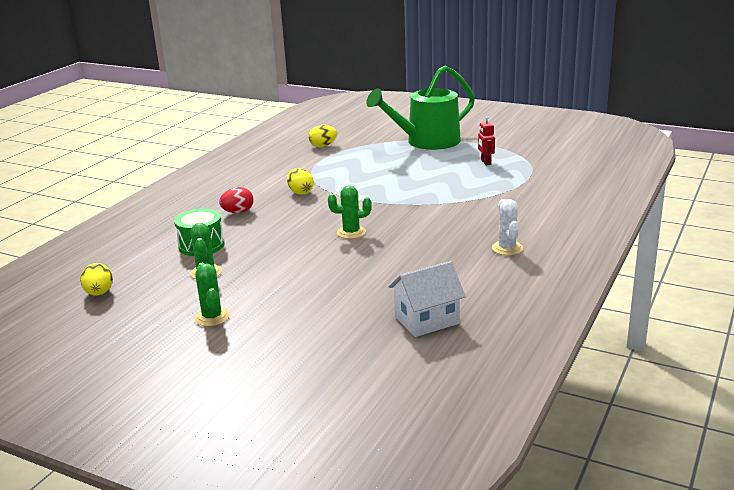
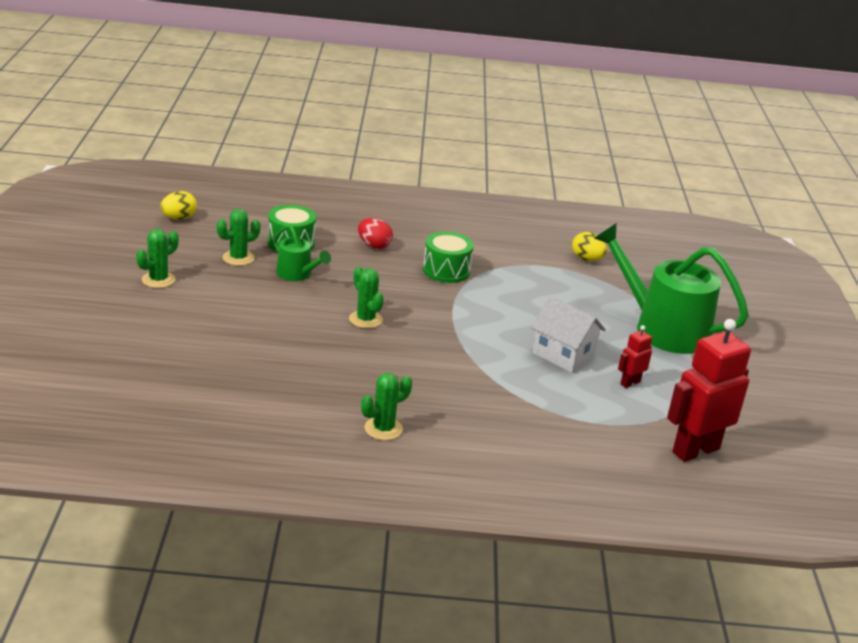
camera: 60 degrees right, 5 degrees up
yellow egg [287,168,314,195] -> green drum [423,231,474,283]
white house [388,261,466,337] -> white house moved to [531,296,606,373]
white cactus [492,199,523,256] -> green cactus [361,373,412,441]
none -> green watering can [273,225,331,281]
none -> red robot [667,319,751,462]

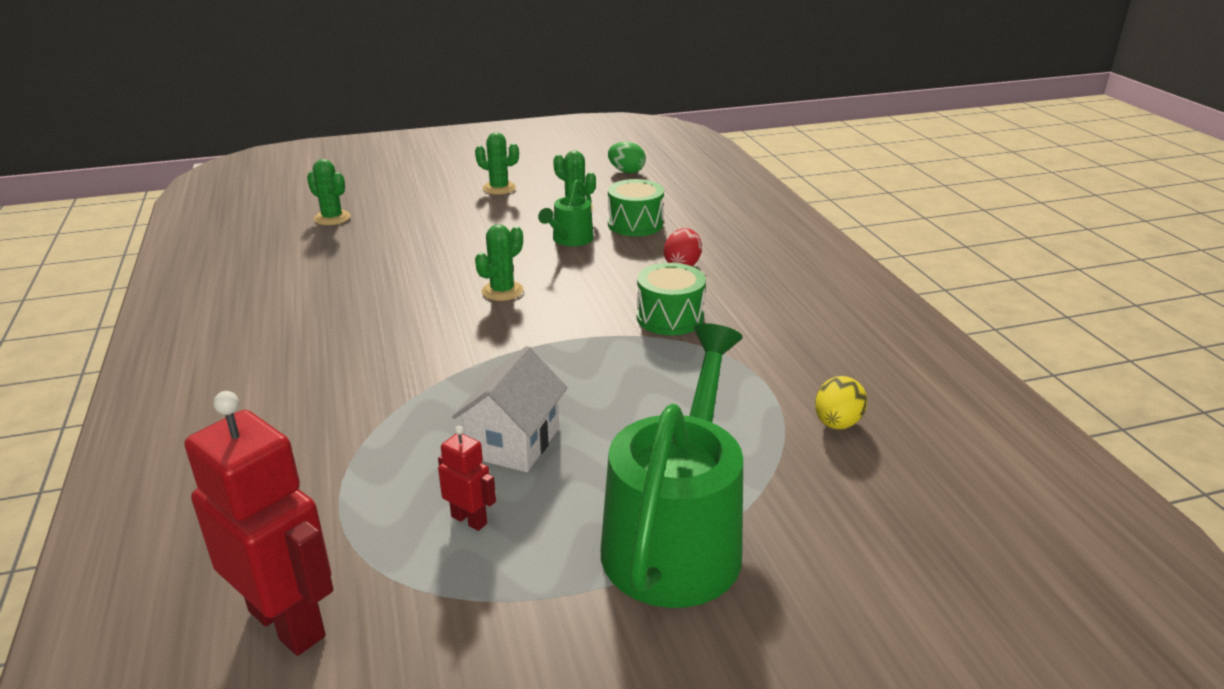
camera: 75 degrees right, 0 degrees up
yellow egg [160,191,197,220] -> green egg [608,142,646,173]
green cactus [361,373,412,441] -> green cactus moved to [307,159,351,225]

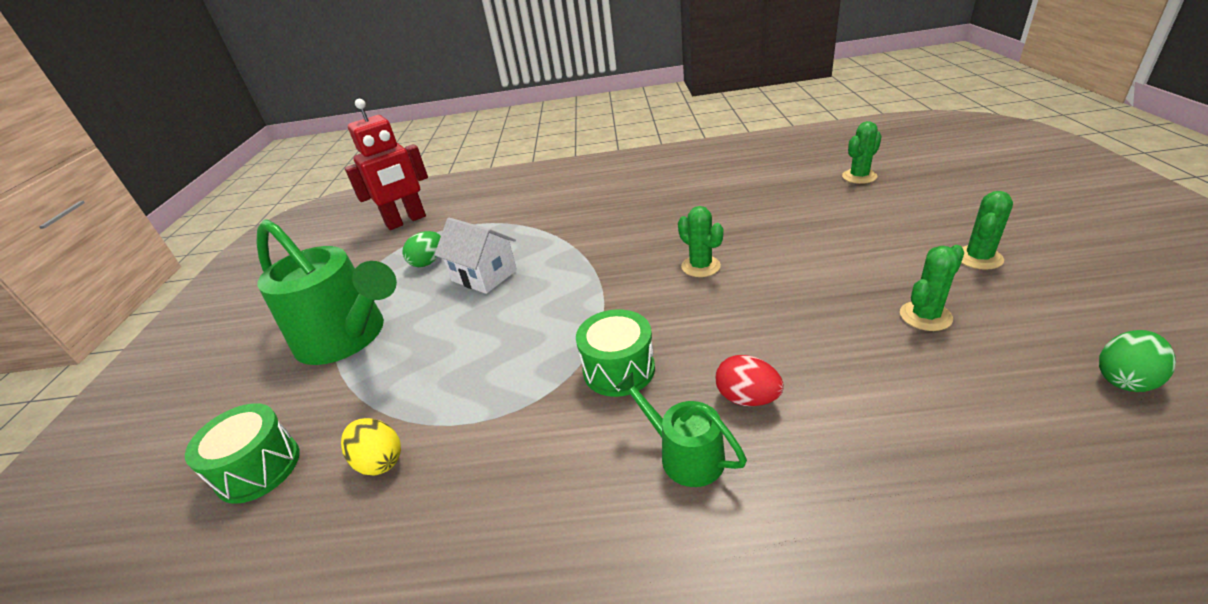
camera: 110 degrees right, 5 degrees up
red robot [438,426,496,531] -> green egg [402,231,441,267]
green watering can [538,179,594,246] -> green watering can moved to [615,372,747,487]
green drum [608,179,664,236] -> green drum moved to [185,403,300,504]

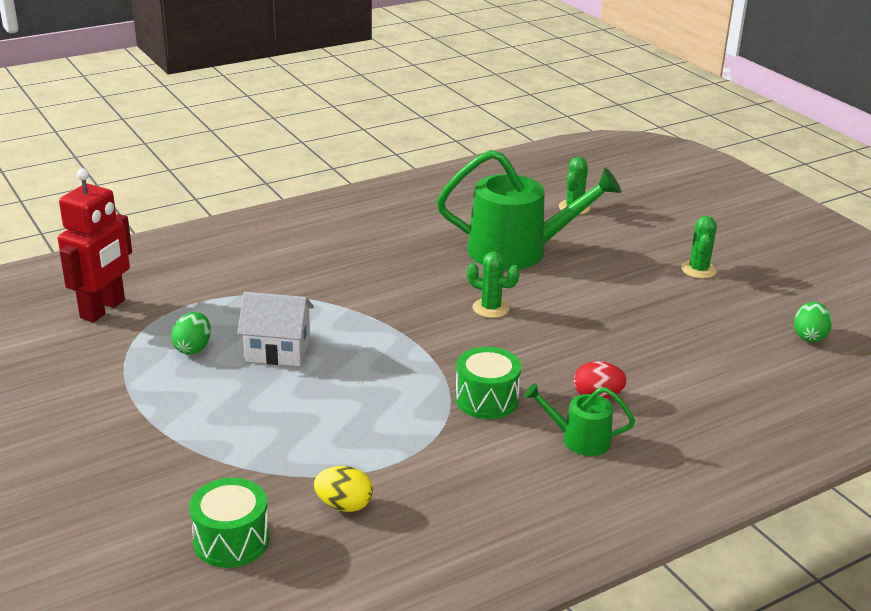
camera: 35 degrees left, 5 degrees down
green watering can [257,219,397,365] -> green watering can moved to [437,150,621,270]
green cactus [900,245,965,331] -> none

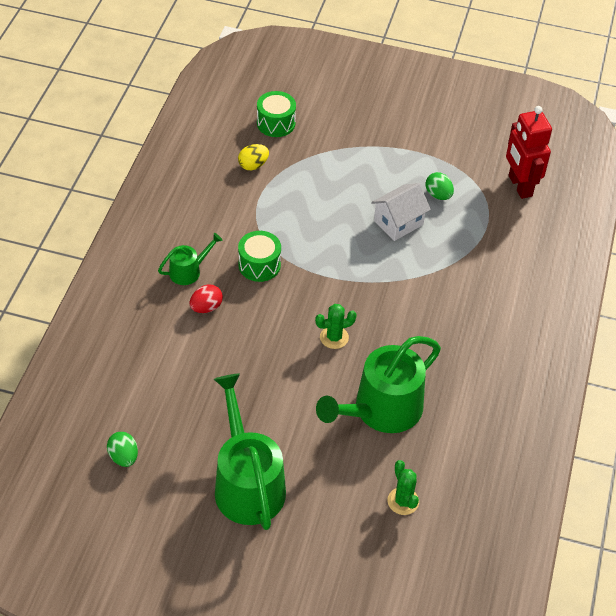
camera: 135 degrees right, 20 degrees up
green cactus [681,216,717,279] -> green watering can [214,374,286,530]

